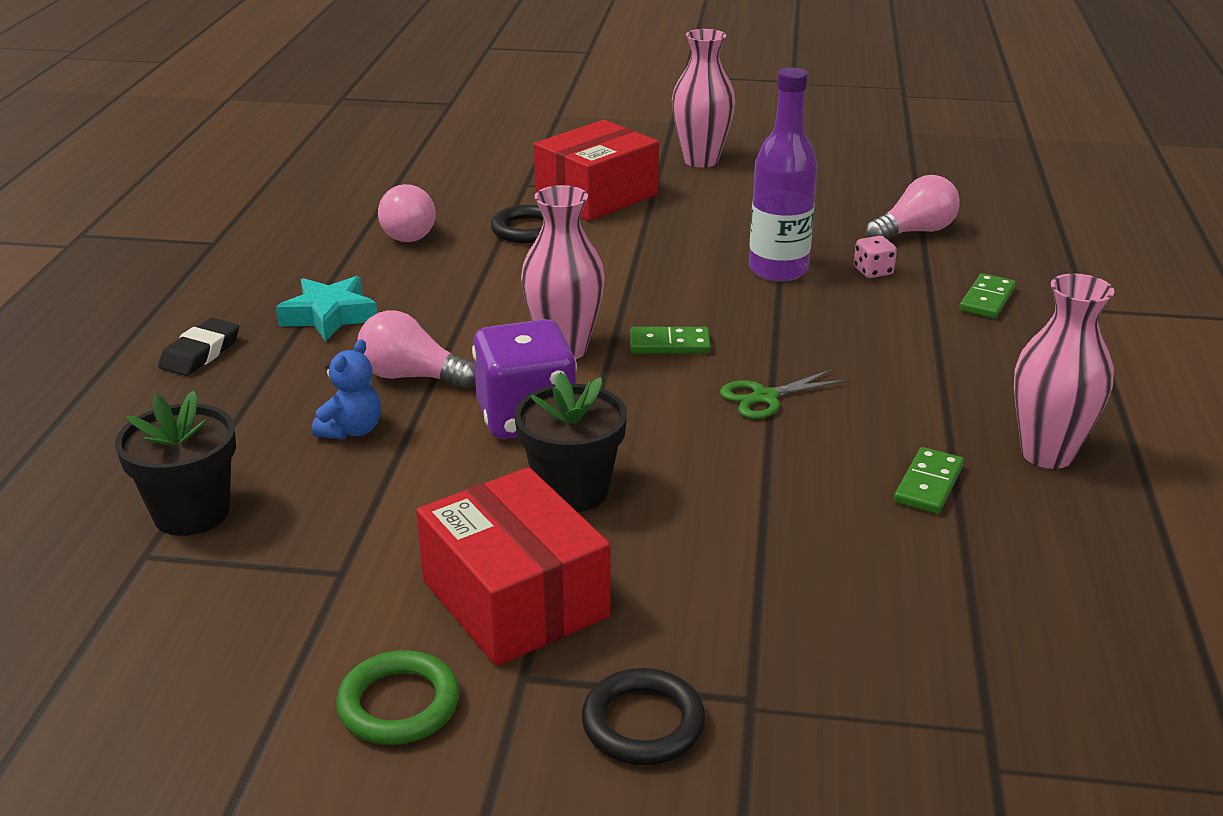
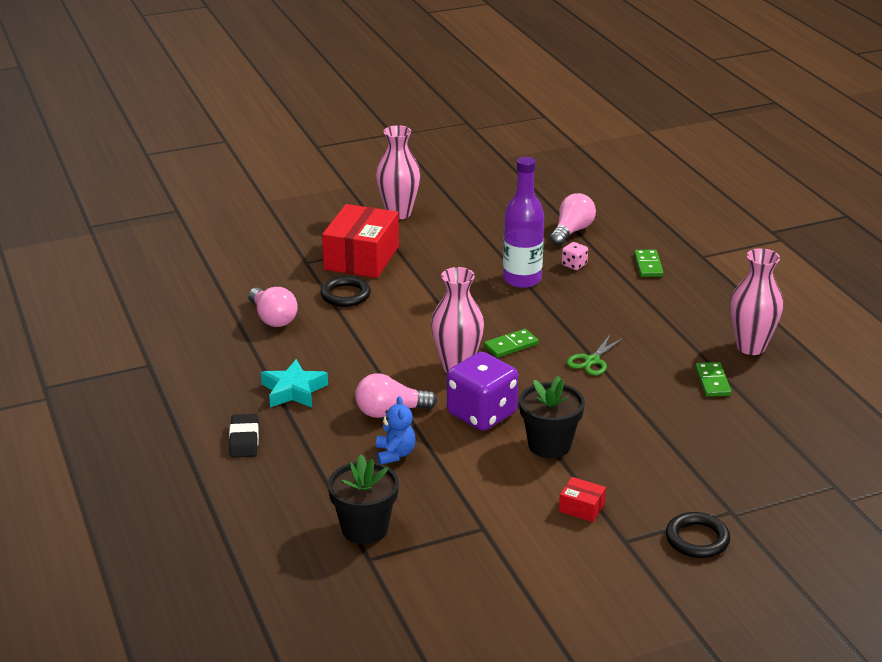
camera: 30 degrees left, 0 degrees up
green ring [336,650,459,745] -> none
red box [416,467,610,666] -> red box [559,477,606,522], size x0.43

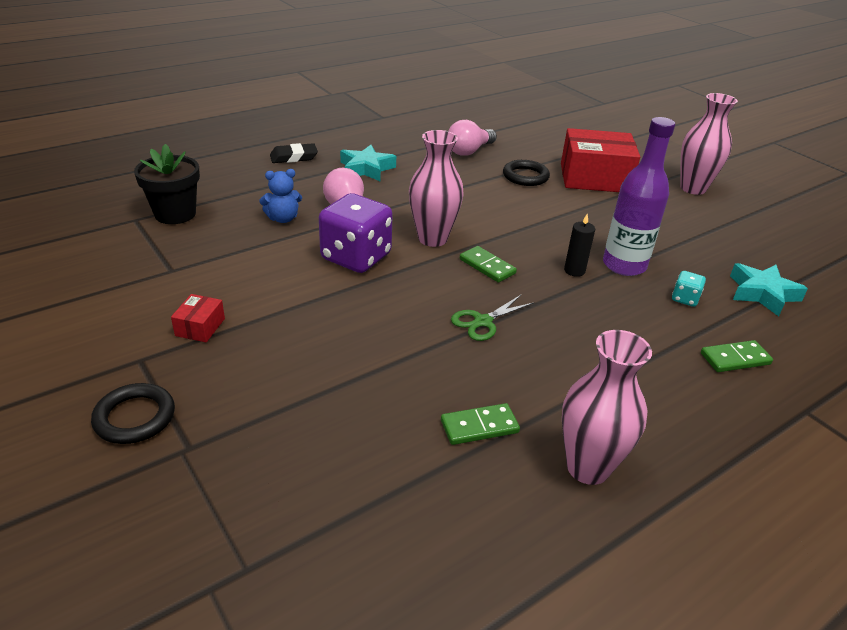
camera: 75 degrees right, 5 degrees up
black flower pot [519,376,585,458] -> none
pink light bulb [550,193,596,246] -> turquoise star [730,263,808,317]
pink dice [561,242,588,270] -> turquoise dice [672,271,706,307]
green scissors [567,335,625,375] -> green scissors turned 60 degrees counterclockwise [451,295,535,341]
none -> black candle [564,213,595,277]

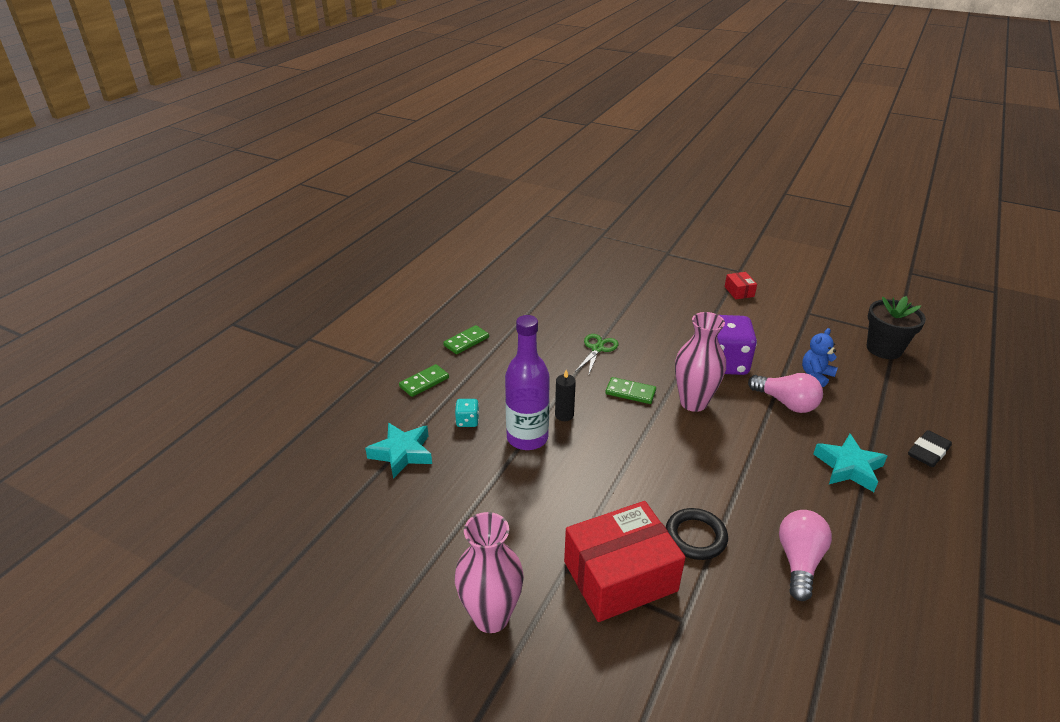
camera: 155 degrees right, 0 degrees up
black ring [91,383,175,444] -> none
green domino [441,403,520,445] -> green domino moved to [443,325,489,354]
pink vase [562,330,652,485] -> none

